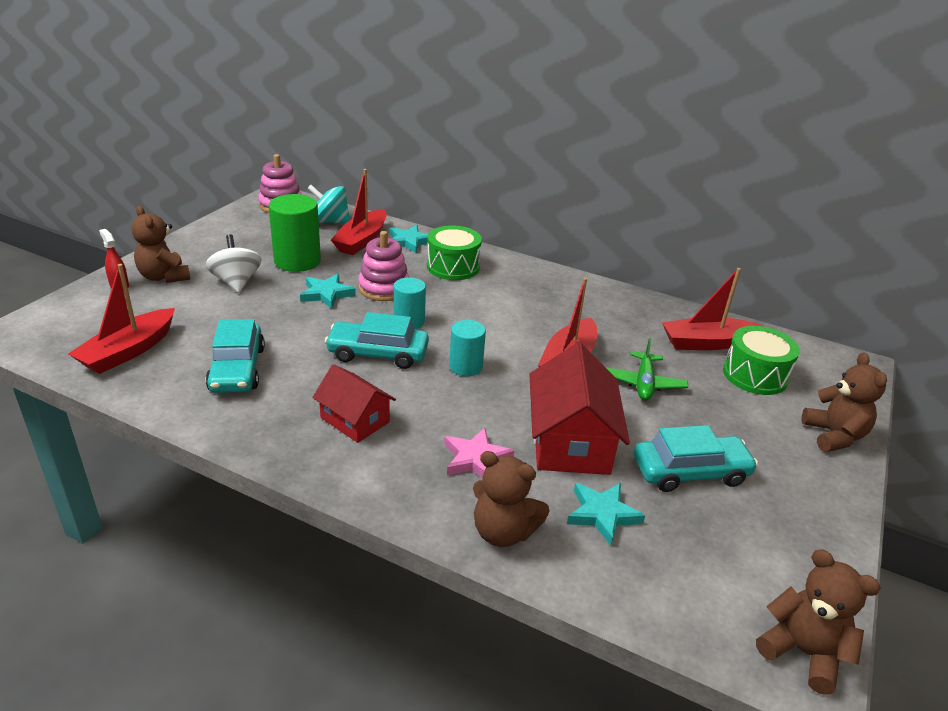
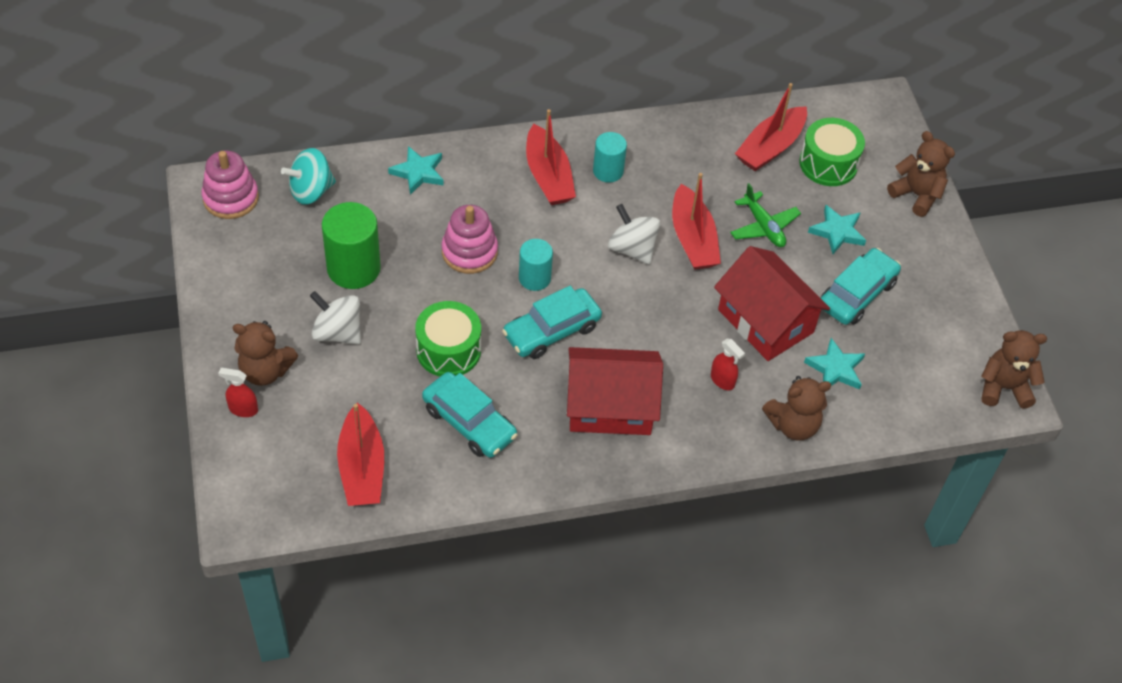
camera: 40 degrees left, 20 degrees up
turquoise star [300,274,356,309] -> turquoise star moved to [808,205,866,254]
red house [312,364,396,443] -> red house [567,347,663,435], size x1.62
red boat [331,169,387,255] -> red boat moved to [526,109,576,205]
green drum [427,226,482,280] -> green drum moved to [415,301,481,376]
pink star [444,428,514,477] -> red spray bottle [711,339,745,390]
turquoise cylinder [449,320,486,376] -> turquoise cylinder moved to [593,132,627,183]
none -> white spinning top [608,204,660,265]

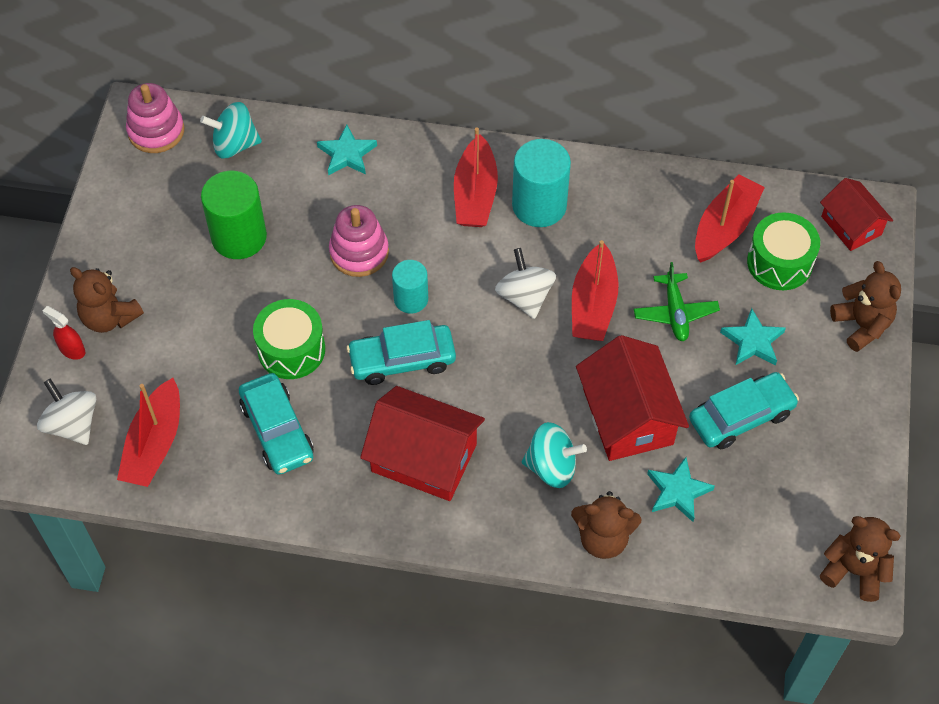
camera: 25 degrees right, 5 degrees up
white spinning top [310,291,361,345] -> white spinning top moved to [37,378,96,445]
turquoise cylinder [593,132,627,183] -> turquoise cylinder [512,139,571,227], size x1.64
red spray bottle [711,339,745,390] -> turquoise spinning top [522,422,587,488]
red boat [735,83,807,171] -> red boat turned 150 degrees clockwise [695,175,765,262]
none -> red house [820,178,893,251]

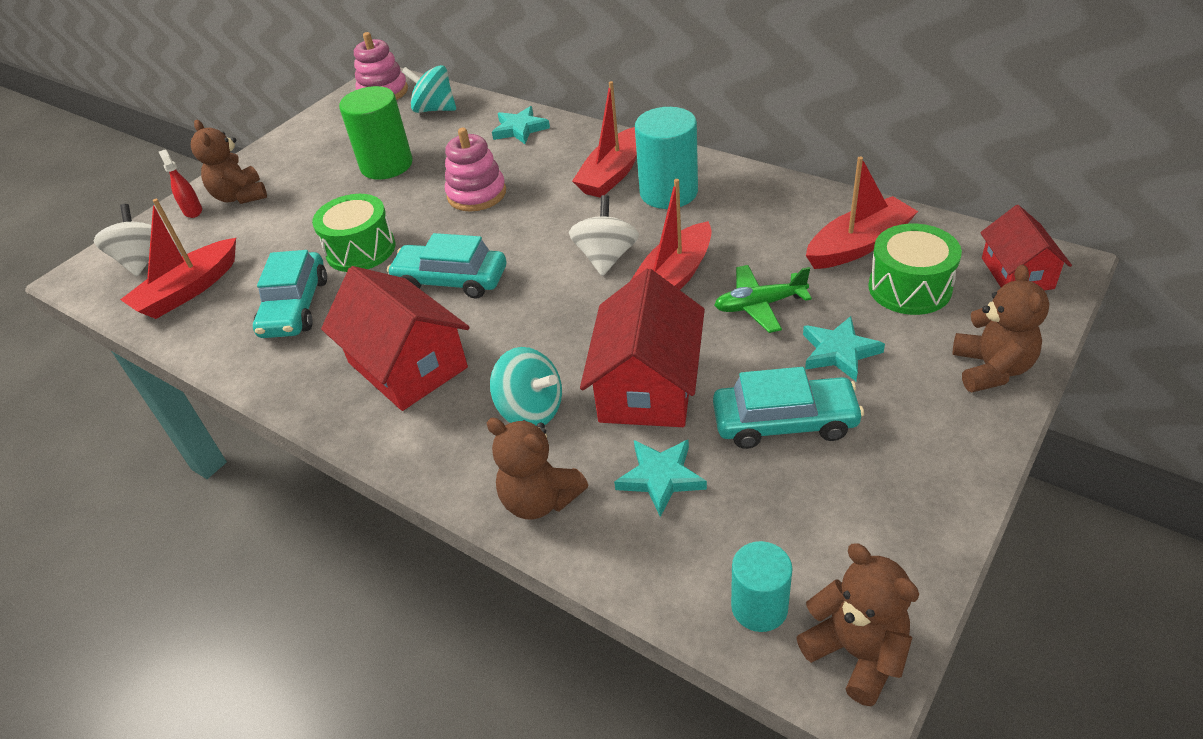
camera: 30 degrees right, 15 degrees down
turquoise cylinder [392,260,428,314] -> turquoise cylinder moved to [731,541,793,632]
green plane [634,262,720,341] -> green plane turned 60 degrees clockwise [714,265,812,333]

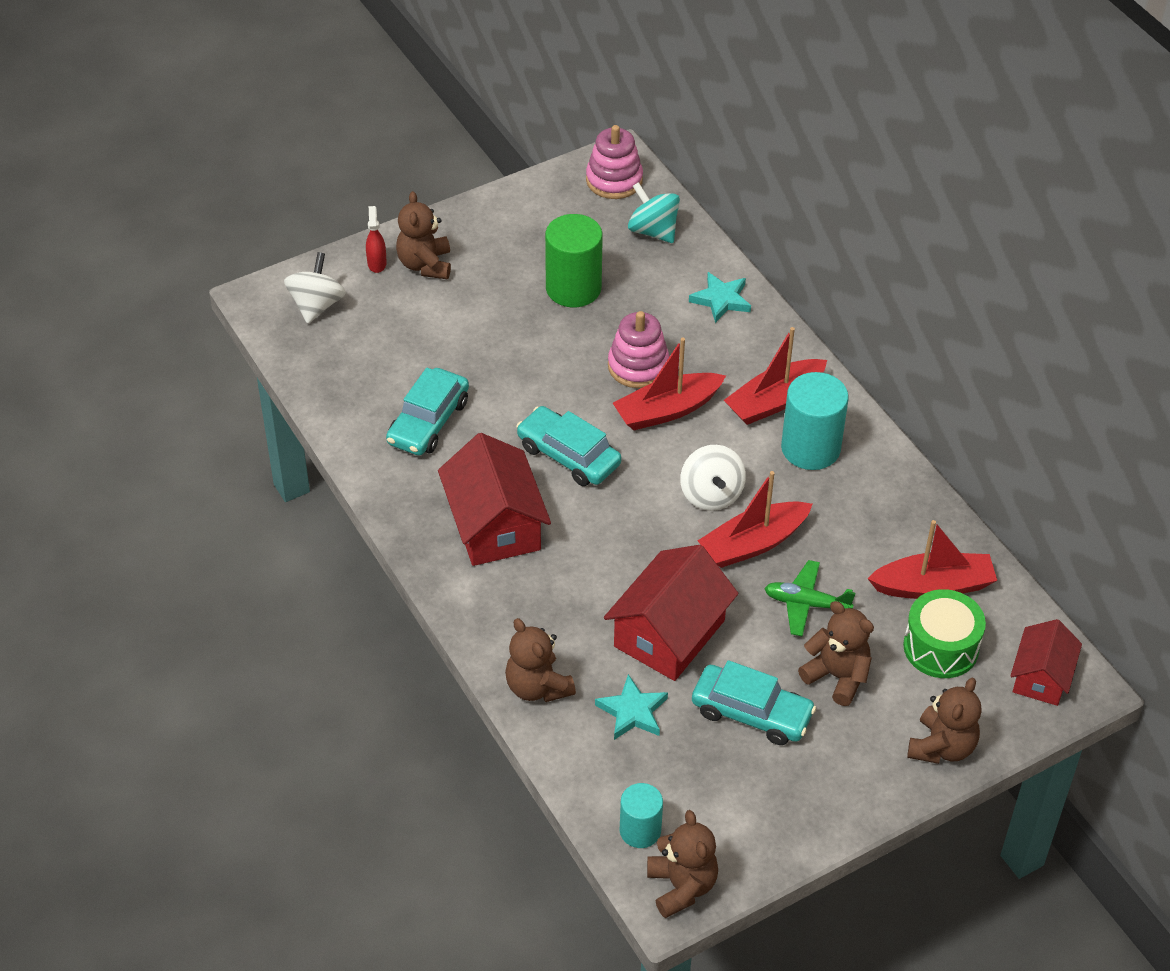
camera: 20 degrees right, 5 degrees up
red boat [120,199,236,319] -> red boat moved to [613,338,726,430]
green drum [312,194,395,272] -> none
turquoise spinning top [490,347,562,426] -> none
white spinning top [569,195,639,276] -> white spinning top turned 135 degrees clockwise [680,445,746,511]
turquoise star [803,316,885,381] -> brown teddy bear [798,601,874,706]

